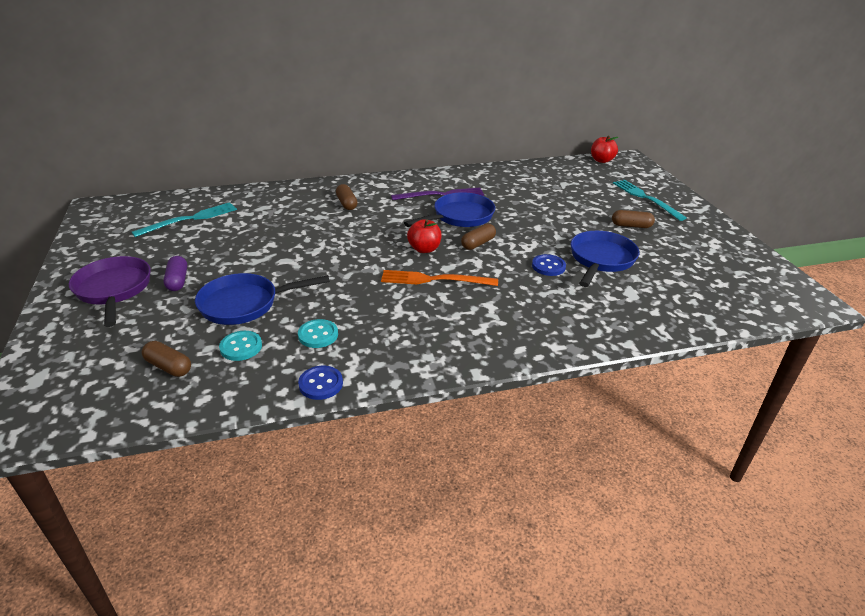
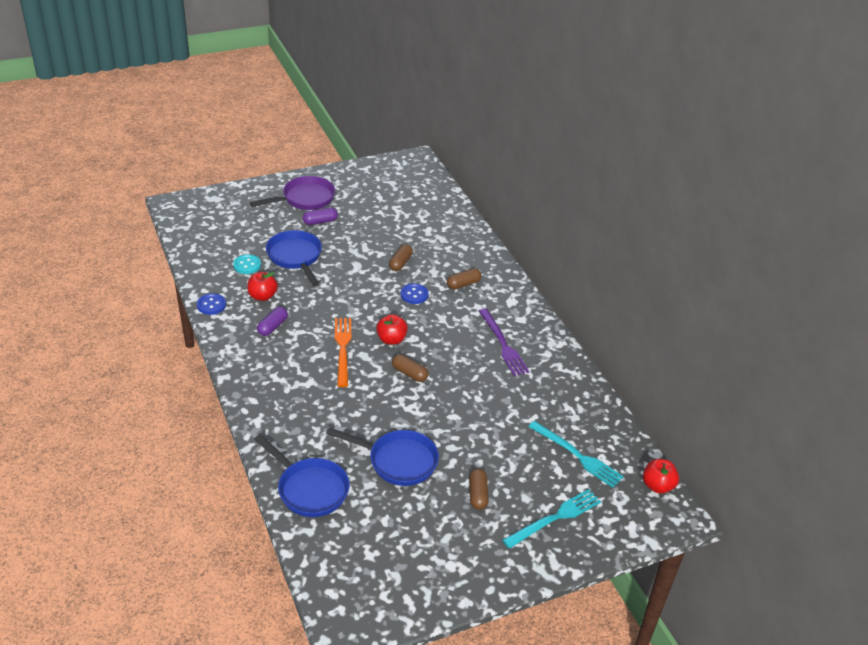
camera: 80 degrees right, 5 degrees up
turquoise fork [131,202,237,237] -> turquoise fork moved to [528,421,624,488]
brown capsule [142,341,191,377] -> brown capsule moved to [389,244,413,271]
turquoise button [298,319,338,348] -> red apple [247,272,278,301]
blue pan [404,192,495,227] -> blue pan moved to [254,434,350,517]
blue button [532,254,566,276] -> blue button moved to [400,283,428,304]
none -> purple capsule [257,307,288,336]

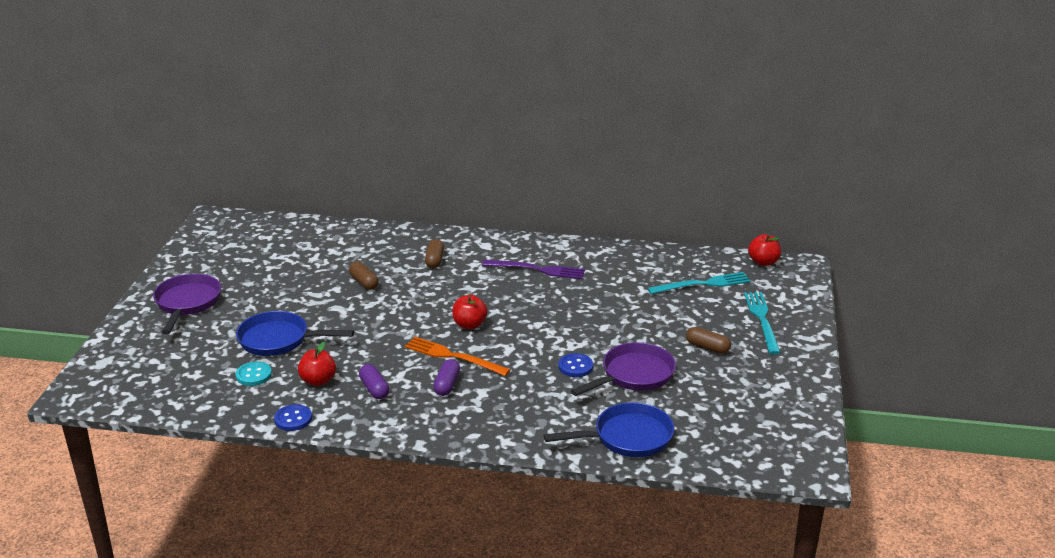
camera: 55 degrees left, 10 degrees down
purple capsule [303,208,338,225] -> purple capsule moved to [433,359,460,396]
blue pan [326,427,439,486] -> purple pan [571,342,676,396]
brown capsule [392,354,429,382] -> none
blue button [400,283,428,304] -> blue button moved to [559,353,593,377]

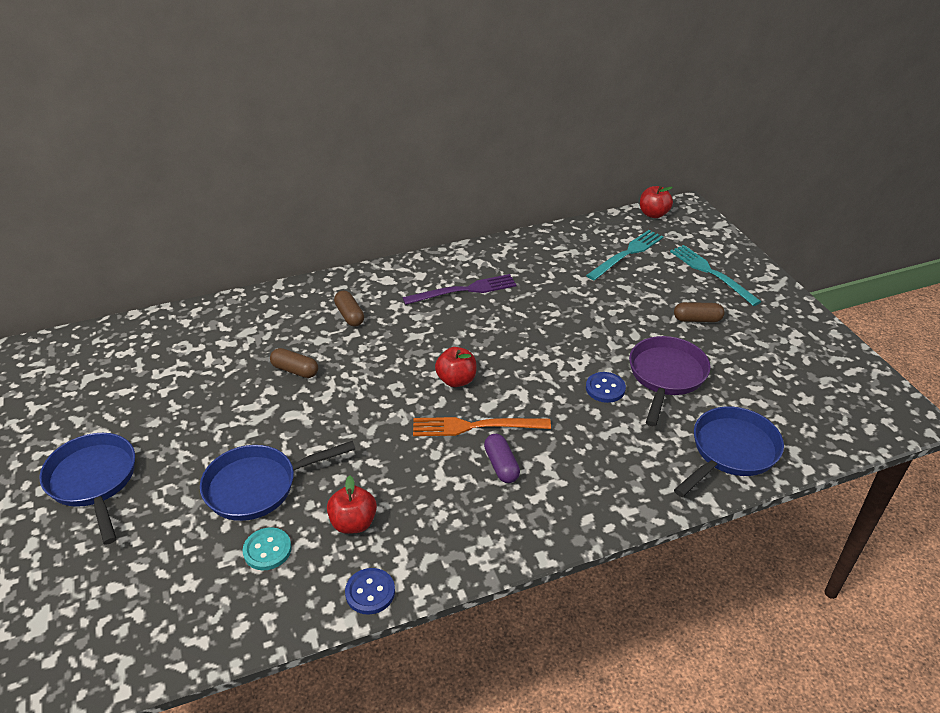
camera: 30 degrees left, 10 degrees up
purple pan [153,273,221,334] -> blue pan [39,433,135,545]
purple capsule [359,364,389,399] -> none

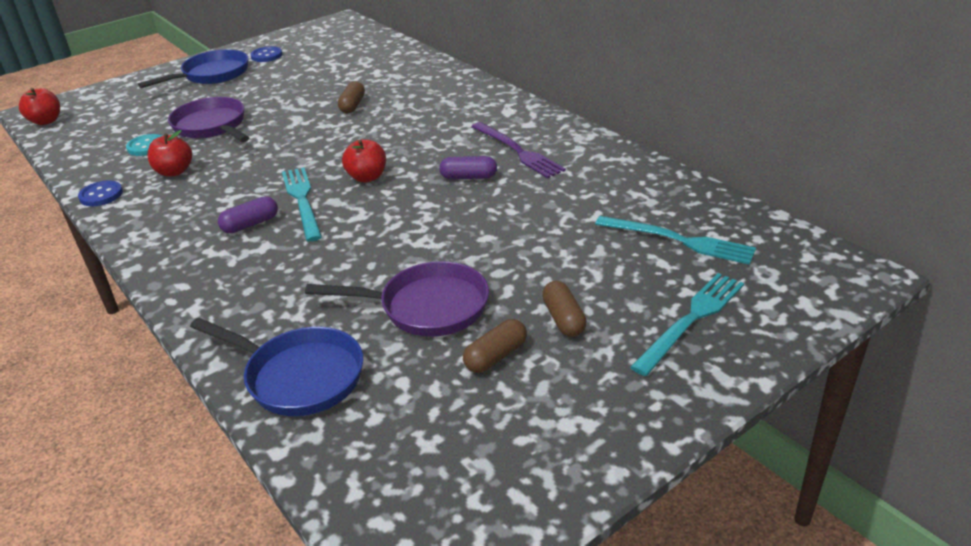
camera: 75 degrees right, 5 degrees down
blue pan [200,441,355,521] -> purple pan [168,97,250,142]
brown capsule [334,291,364,327] -> brown capsule moved to [463,319,527,373]
orange fork [413,417,551,436] -> turquoise fork [282,167,322,242]
blue button [586,372,626,403] -> blue button moved to [250,46,282,62]
red apple [640,186,673,218] -> red apple moved to [19,88,60,125]
none -> purple capsule [439,156,497,179]

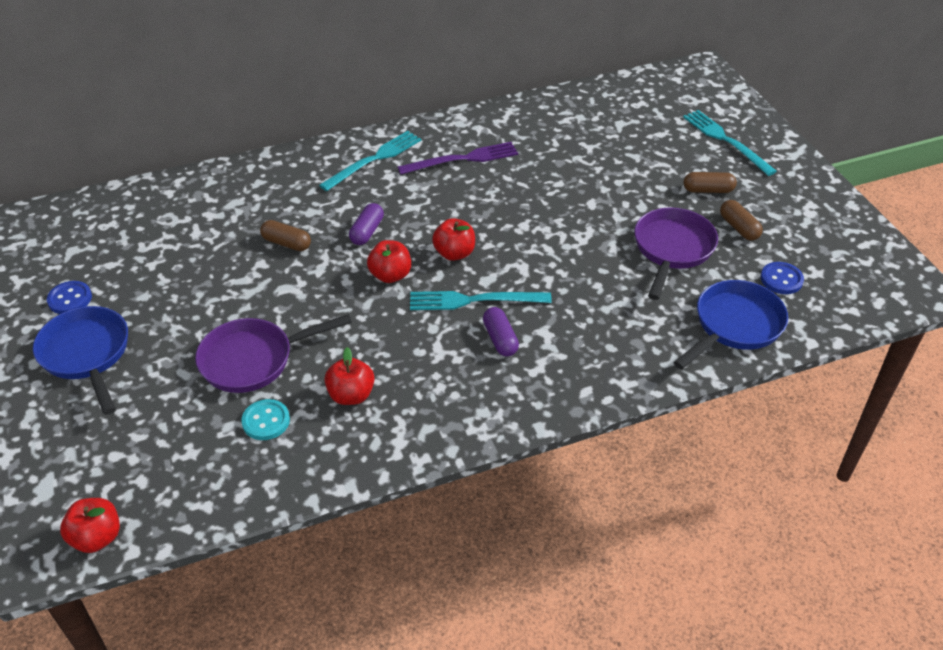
camera: 75 degrees left, 10 degrees up
blue button [78,180,123,206] -> blue button moved to [761,262,804,294]
purple capsule [439,156,497,179] -> purple capsule moved to [349,203,384,245]
turquoise fork [595,216,756,265] -> turquoise fork moved to [319,131,421,191]
none -> red apple [367,240,411,283]

